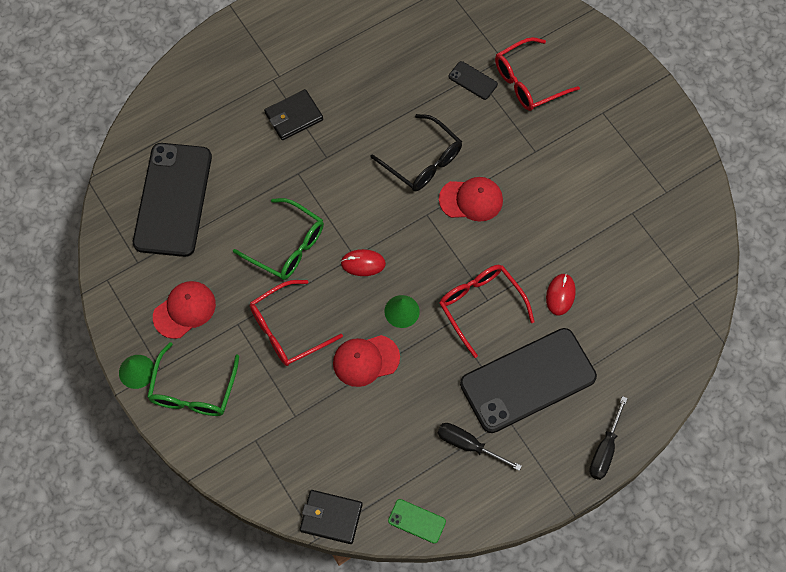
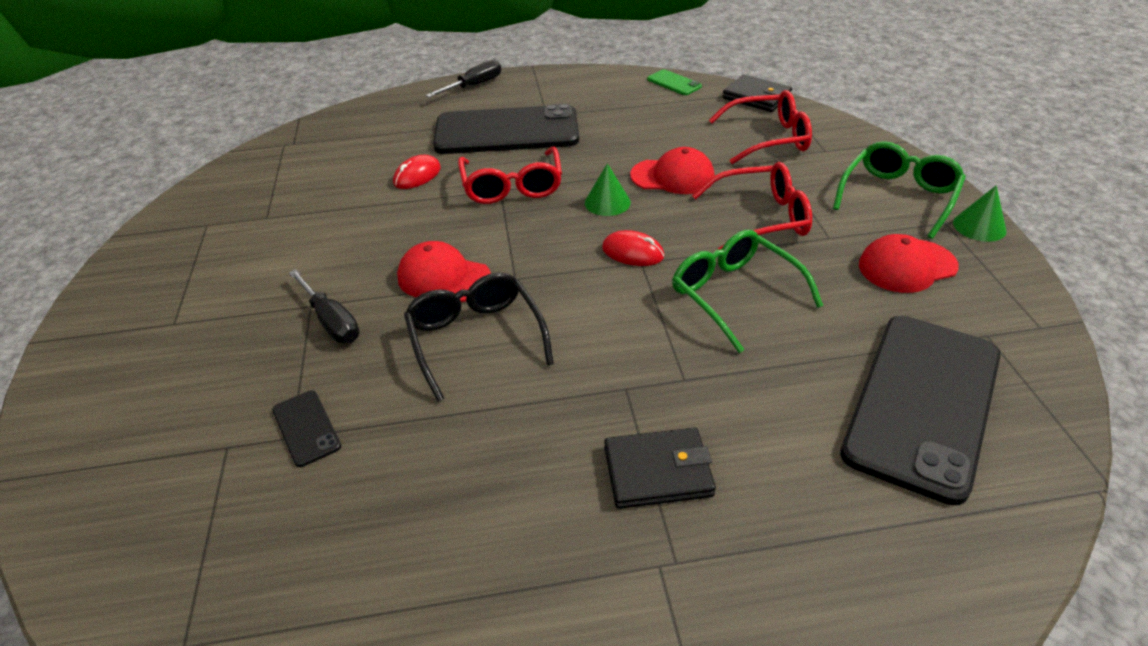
camera: 155 degrees left, 25 degrees down
black screwdriver [438,423,522,471] -> black screwdriver moved to [289,269,360,343]
red glasses [495,37,580,111] -> red glasses moved to [709,90,812,164]

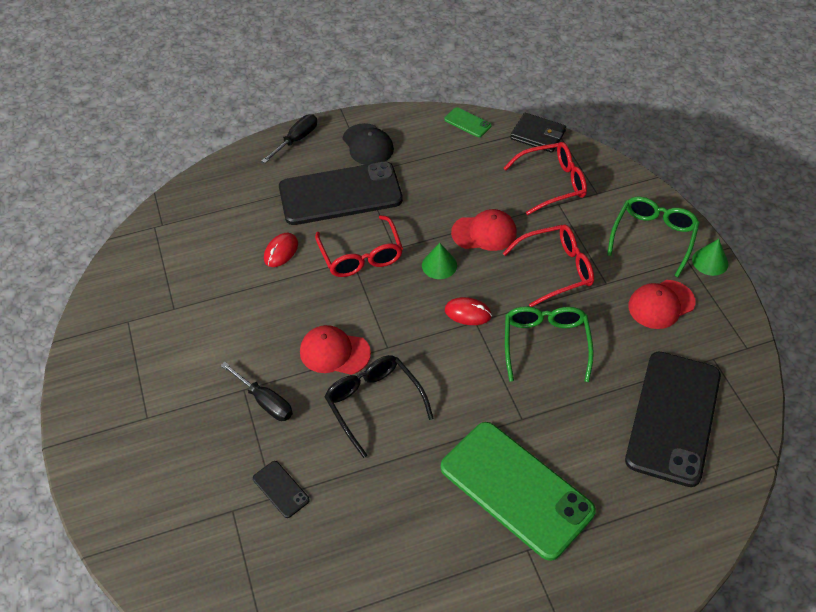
camera: 10 degrees left, 10 degrees up
black wallet [604,427,716,509] -> green phone [441,422,596,561]
green glasses [672,230,823,353] -> green glasses turned 45 degrees clockwise [505,306,594,382]
none -> black cap [343,123,394,165]

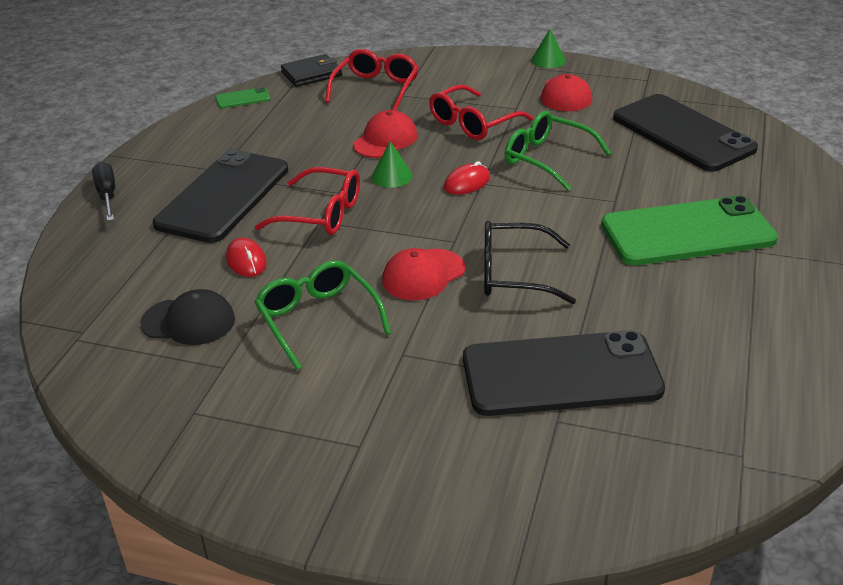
camera: 55 degrees left, 15 degrees down
black screwdriver [220,362,293,421] -> none
black phone [253,461,310,518] -> black phone [463,330,665,416], size x2.47
black cap [343,123,394,165] -> black cap moved to [140,289,235,345]
red glasses [503,224,594,307] -> red glasses turned 150 degrees counterclockwise [429,85,533,140]
green glasses [607,197,700,277] -> green glasses moved to [255,260,391,370]

